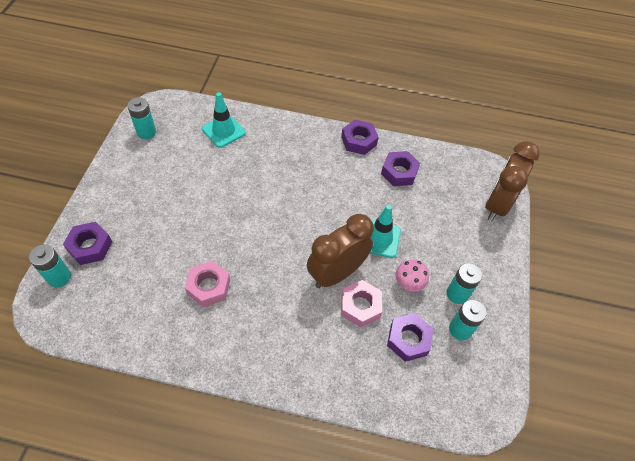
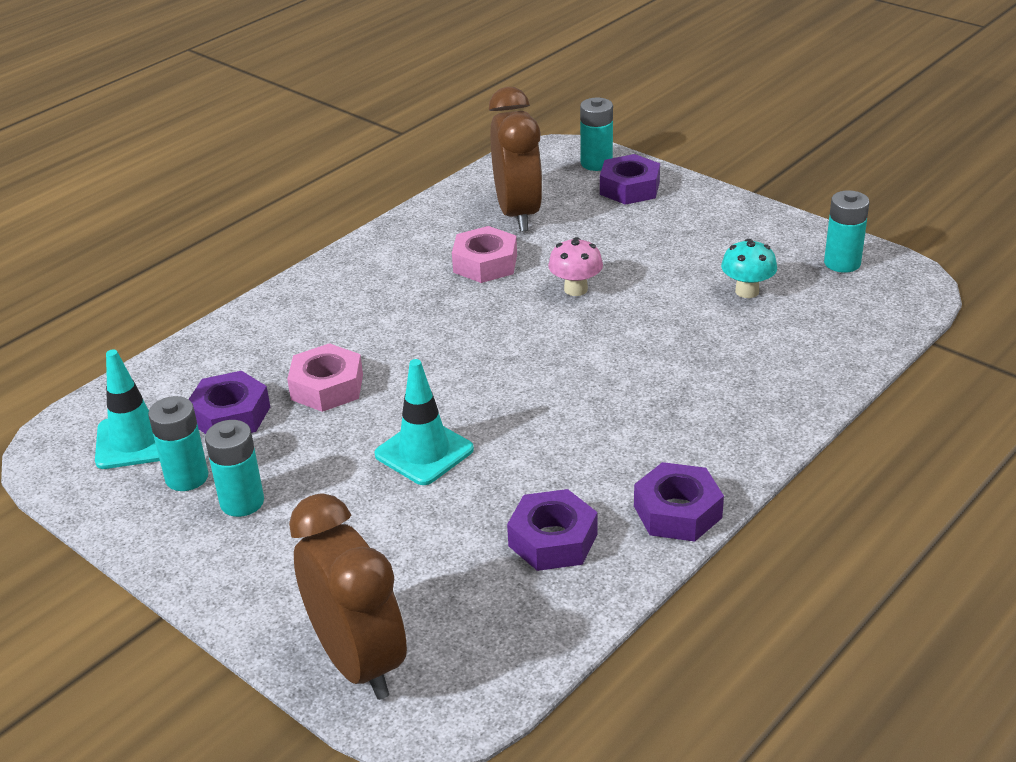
camera: 125 degrees right, 20 degrees down
turquoise traffic cone [202,92,246,148] -> turquoise traffic cone moved to [95,349,160,469]
brown clock [307,214,374,288] -> brown clock moved to [489,87,543,232]
pink mushroom [395,259,429,292] -> pink mushroom moved to [548,237,603,296]
none -> turquoise mushroom [721,239,777,298]

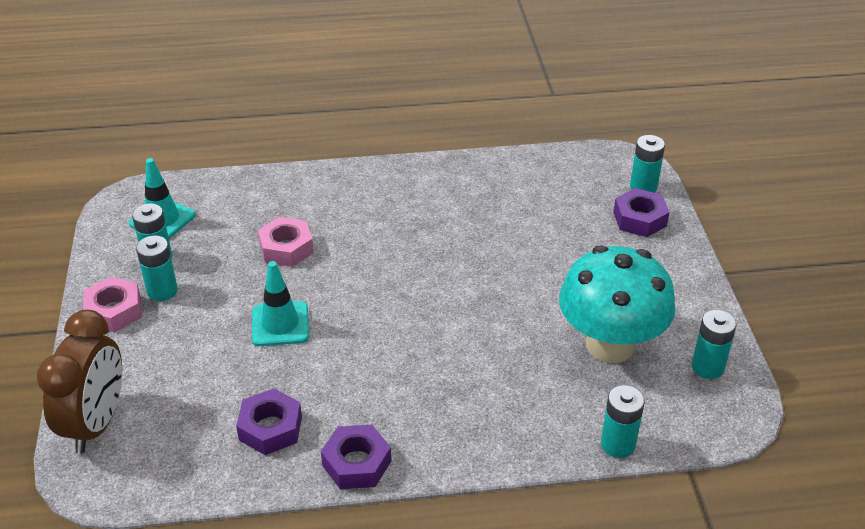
camera: 40 degrees right, 5 degrees up
purple nut [188,371,270,434] -> none
pink nut [452,226,517,283] -> pink nut moved to [83,277,141,333]
brown clock [489,87,543,232] -> none
pink mushroom [548,237,603,296] -> none
turquoise mushroom [721,239,777,298] -> turquoise mushroom [559,245,676,363], size x2.38
none -> turquoise battery [601,385,645,458]

